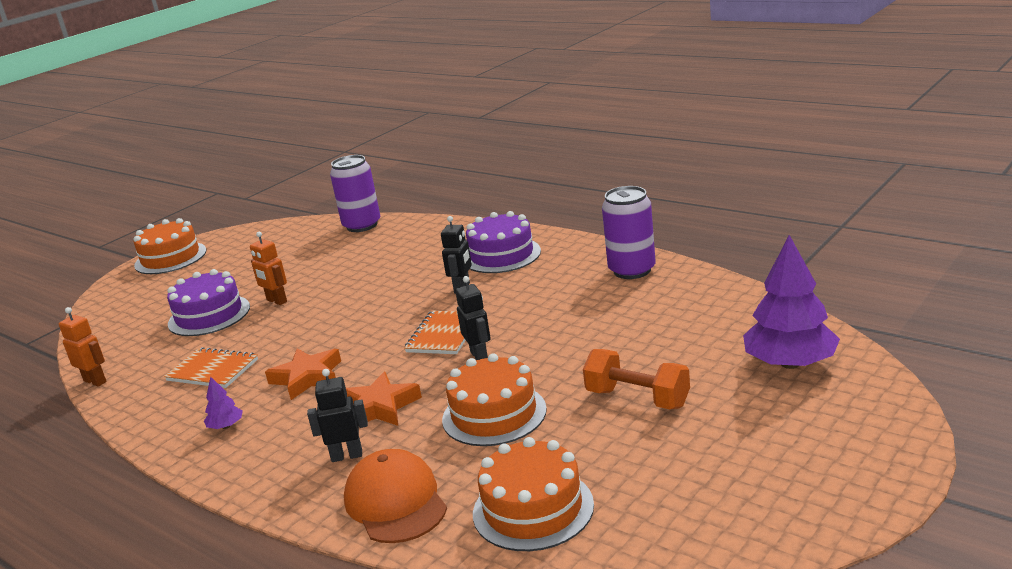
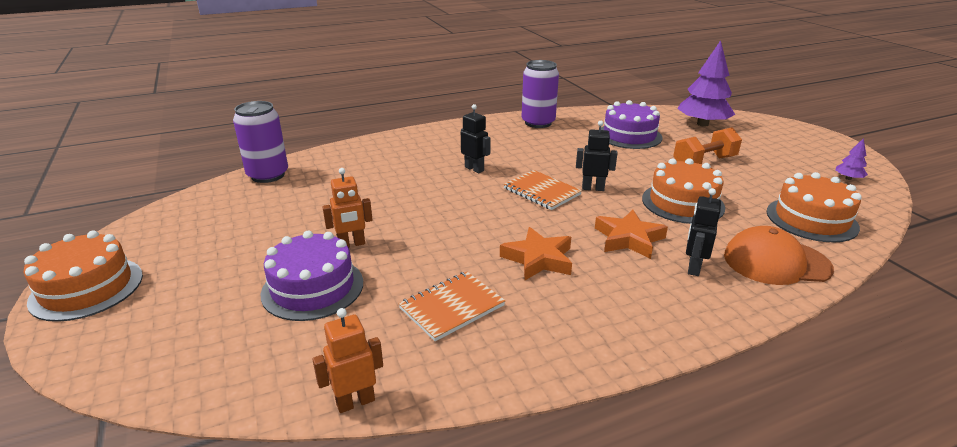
camera: 65 degrees left, 5 degrees up
purple tree [204,377,243,429] -> purple tree moved to [835,138,868,180]
purple cake [466,211,541,273] -> purple cake moved to [601,100,662,149]

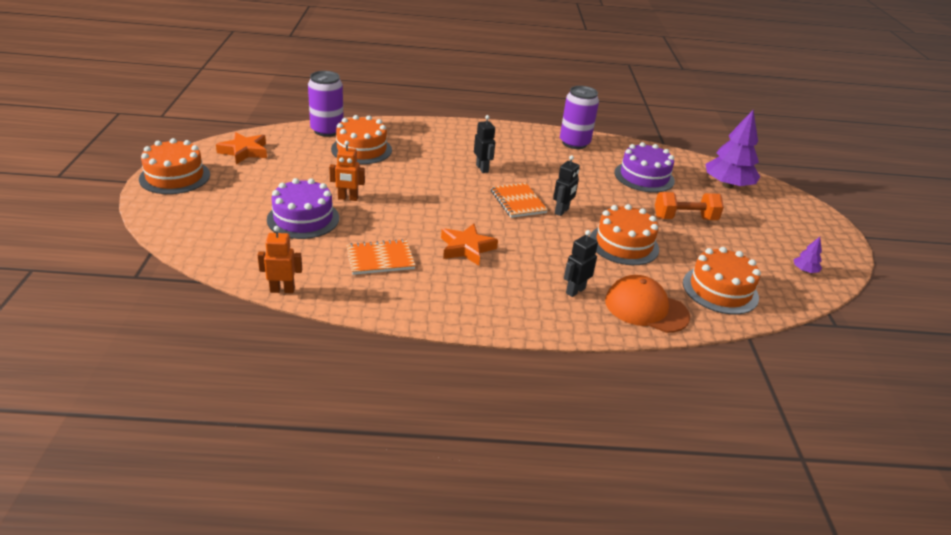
camera: 20 degrees right, 5 degrees up
black robot [576,121,618,191] -> black robot turned 90 degrees clockwise [553,155,580,216]
orange star [595,210,668,259] -> orange star moved to [216,132,267,164]
none -> orange cake [331,115,392,164]

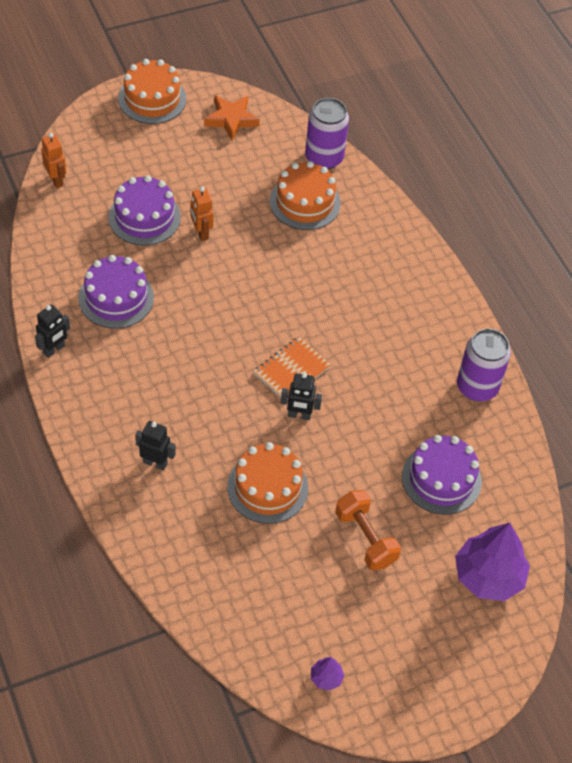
camera: 65 degrees right, 20 degrees up
orange robot [258,226,302,293] -> orange robot moved to [41,133,66,188]
orange notebook [346,239,416,275] -> purple cake [78,255,154,329]
orange star [441,224,498,266] -> none
black robot [474,115,495,173] -> black robot moved to [35,305,70,358]
orange cap [605,275,690,333] -> none
orange cake [683,247,761,314] -> none

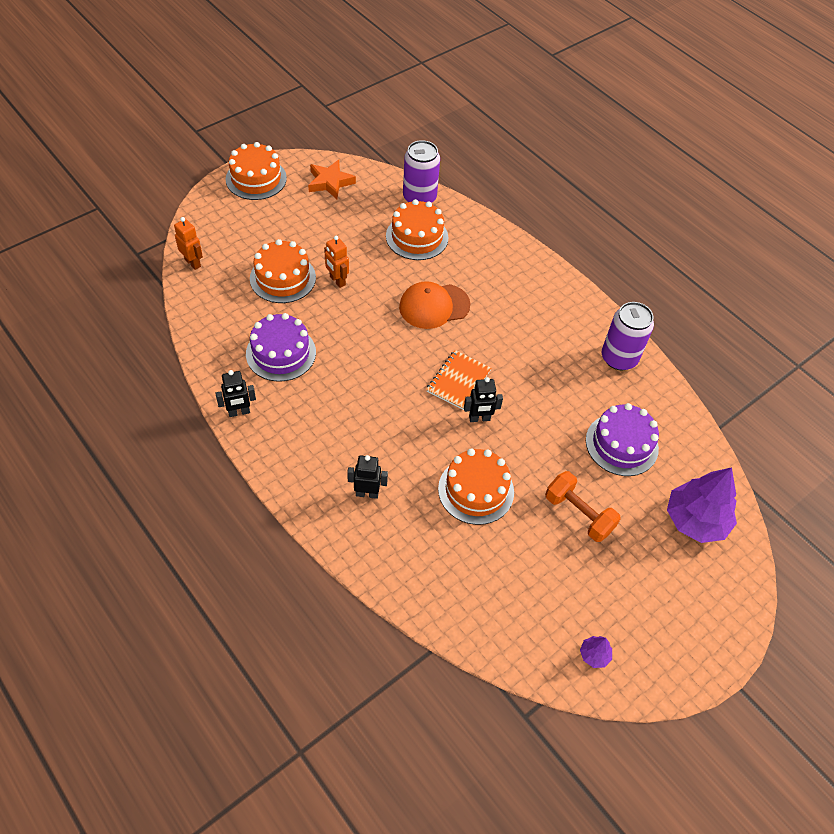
camera: 15 degrees left, 0 degrees up
black robot [35,305,70,358] -> black robot turned 45 degrees clockwise [215,370,256,417]
purple cake [108,175,181,246] -> orange cake [250,239,316,303]
none -> orange cap [399,281,470,329]

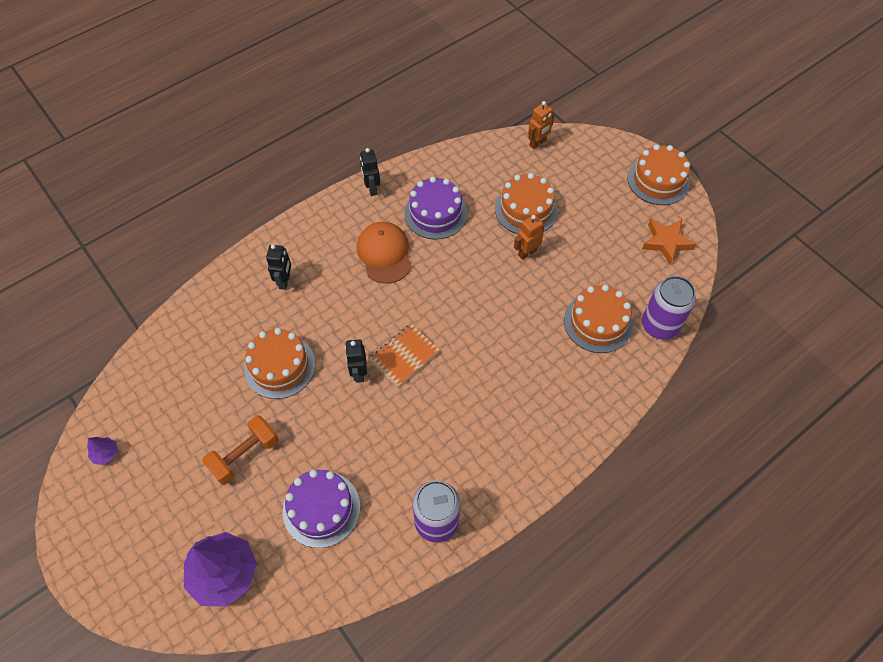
camera: 95 degrees right, 5 degrees up
orange cap [399,281,470,329] -> orange cap moved to [357,222,412,284]
orange notebook [426,350,491,410] -> orange notebook turned 75 degrees counterclockwise [369,324,440,388]

